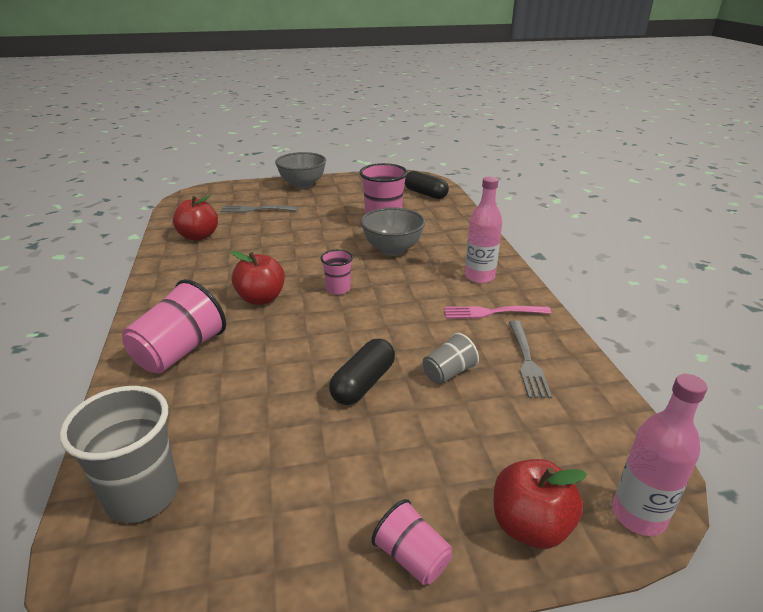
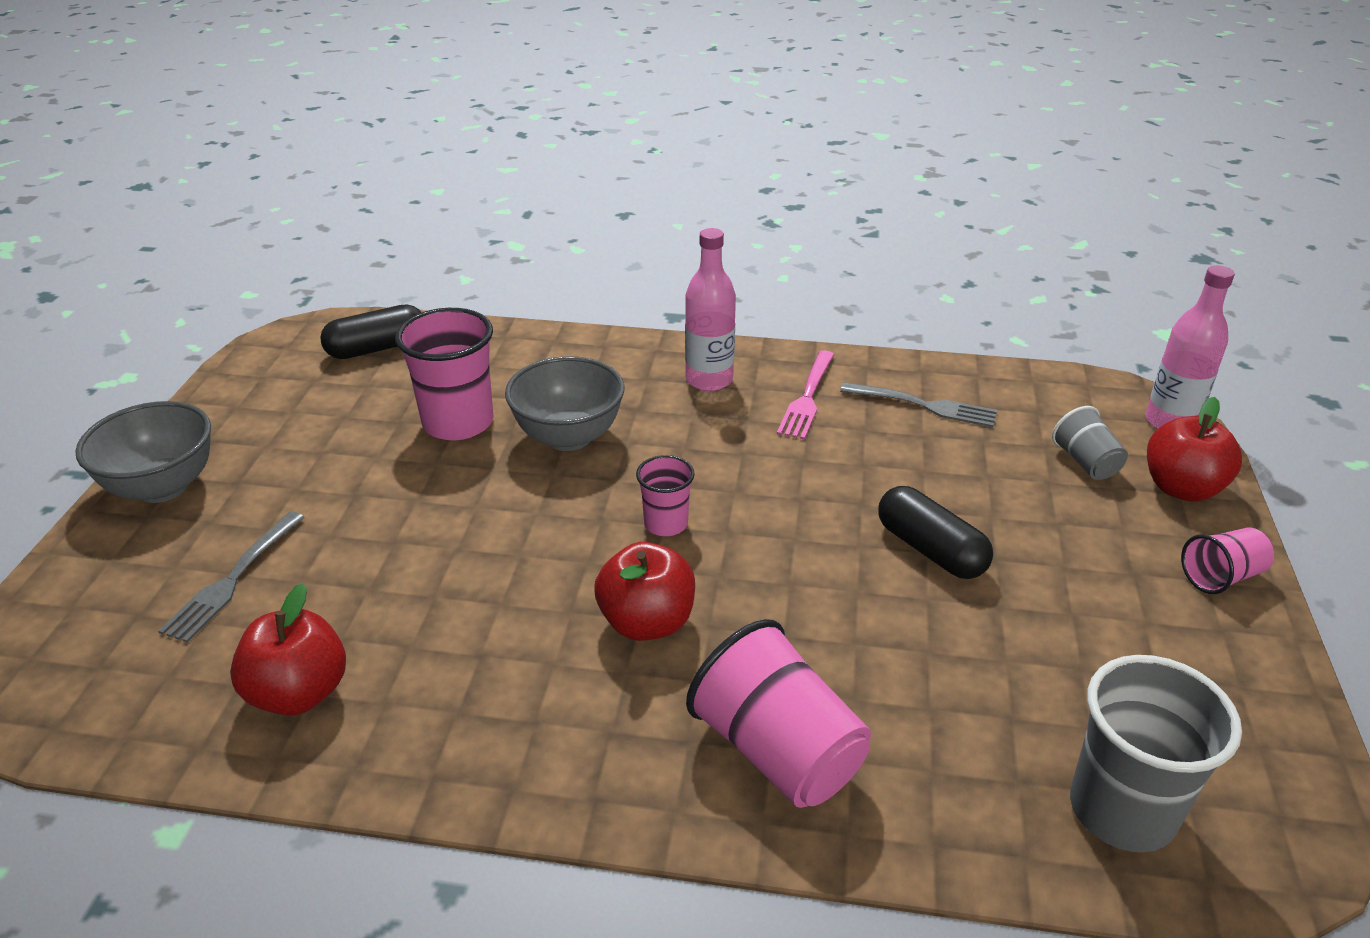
camera: 70 degrees left, 5 degrees up
grey cup [423,333,479,384] -> grey cup moved to [1052,406,1128,480]

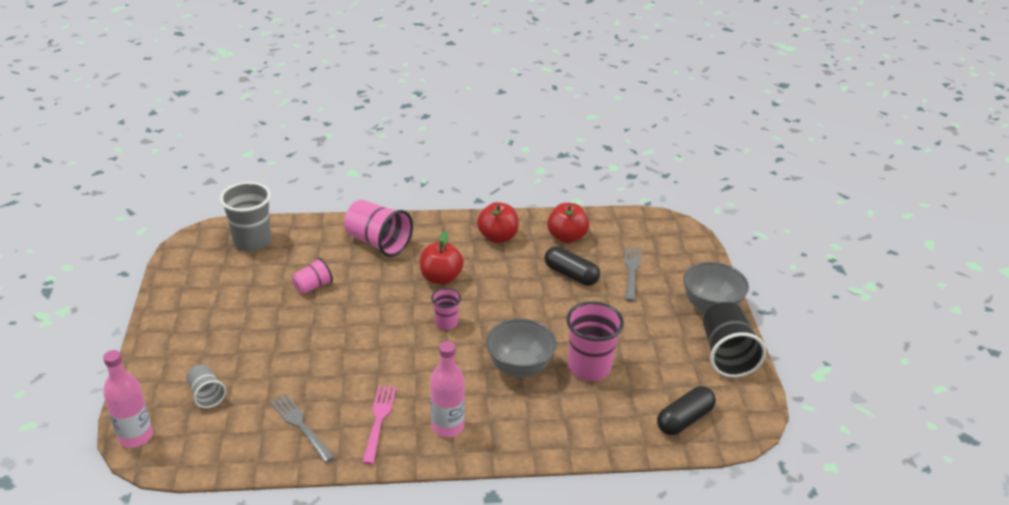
camera: 165 degrees right, 0 degrees up
grey fork [840,382,997,427] -> grey fork turned 45 degrees clockwise [270,394,335,463]
black capsule [878,486,993,579] -> black capsule moved to [544,246,600,286]
red apple [1147,397,1242,502] -> red apple moved to [477,202,519,243]
pink cup [1181,528,1274,594] -> pink cup moved to [292,258,333,294]
none -> black cup [703,302,766,378]

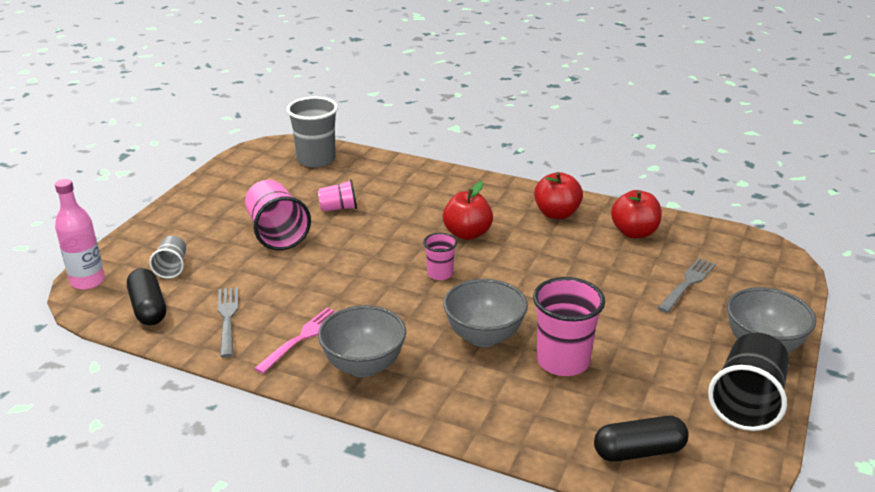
camera: 30 degrees right, 5 degrees down
pink cup [344,200,413,257] -> pink cup moved to [245,180,311,251]
pink bottle [430,341,465,437] -> grey bowl [318,305,406,378]
black capsule [544,246,600,286] -> black capsule moved to [127,268,166,326]

